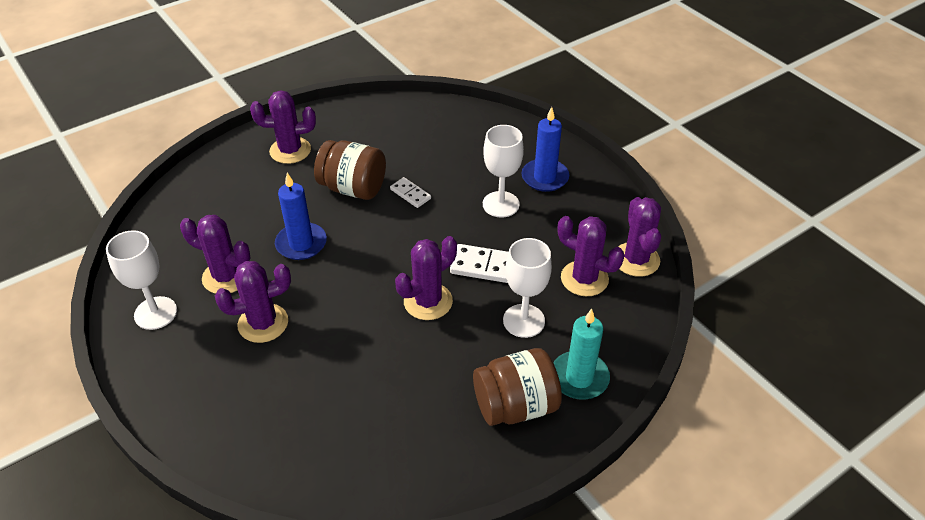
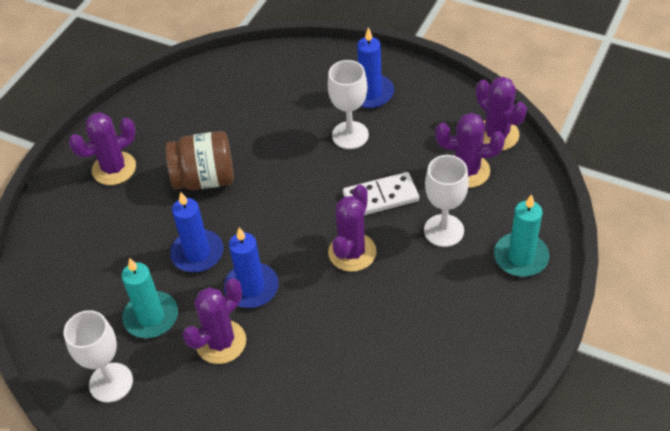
camera: 25 degrees left, 5 degrees up
purple cactus [180,215,250,294] -> turquoise candle [121,258,178,338]
white domino [390,177,431,208] -> none
brown jar [473,348,562,426] -> none
none -> blue candle [224,227,279,308]

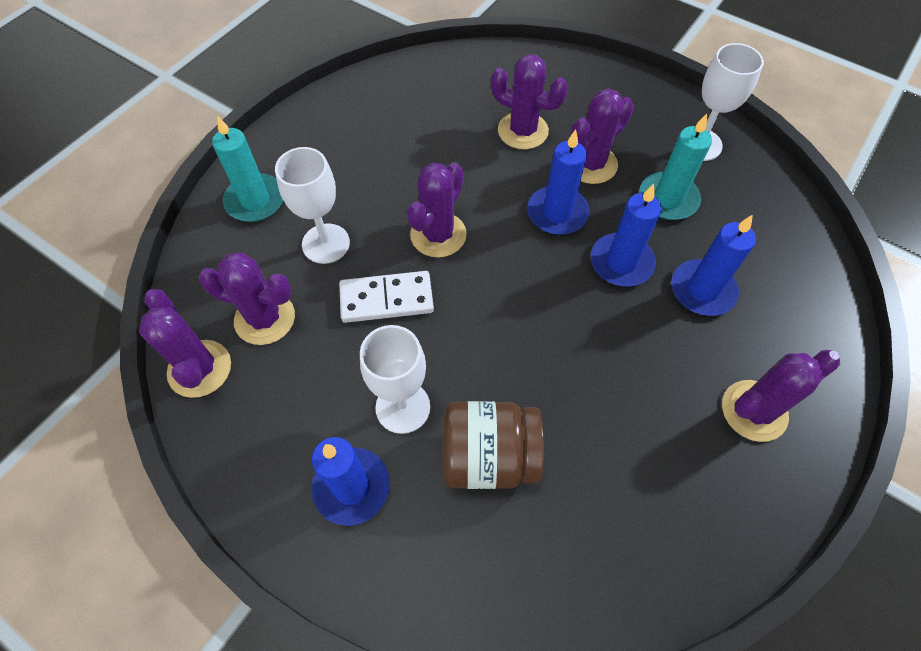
camera: 175 degrees left, 10 degrees up
brown jar [166,131,234,190] -> brown jar moved to [443,401,544,489]
none -> purple cactus [491,54,568,150]
none -> blue candle [671,215,756,316]

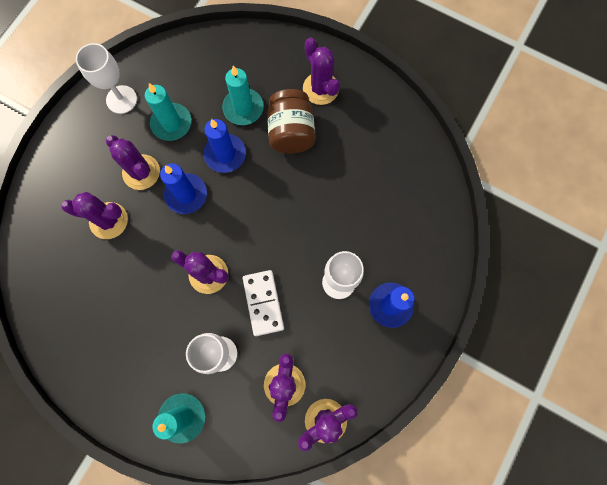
camera: 95 degrees left, 15 degrees up
brown jar [443,401,544,489] -> brown jar moved to [267,89,315,153]
purple cactus [491,54,568,150] -> purple cactus turned 75 degrees clockwise [61,192,128,239]
blue candle [671,215,756,316] -> turquoise candle [222,66,264,125]

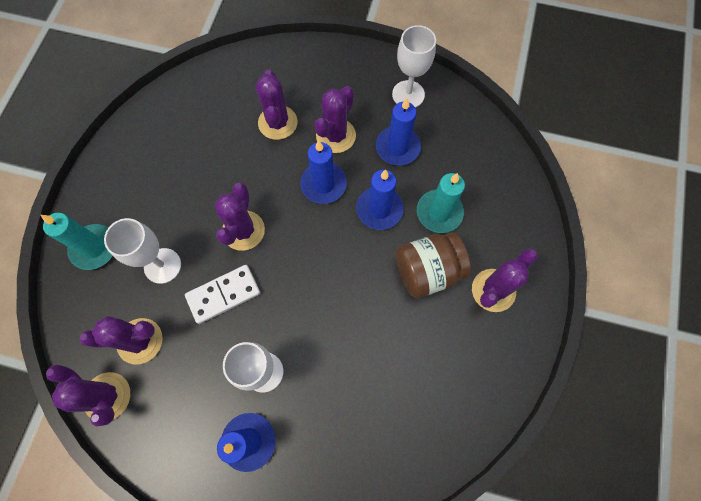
camera: 75 degrees right, 5 degrees down
turquoise candle [145,83,191,141] -> blue candle [376,98,421,166]

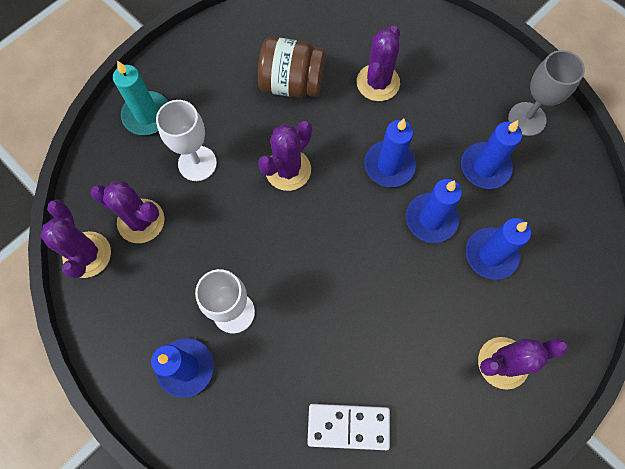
camera: 30 degrees right, 0 degrees up
white domino [185,265,260,324] -> white domino moved to [307,404,390,450]
purple cactus [314,86,356,153] -> none
white goblet [392,25,436,108] -> grey goblet [508,50,585,136]
brown jar [396,232,471,298] -> brown jar moved to [258,37,325,98]
turquoise candle [417,173,465,233] -> blue candle [466,218,531,280]

